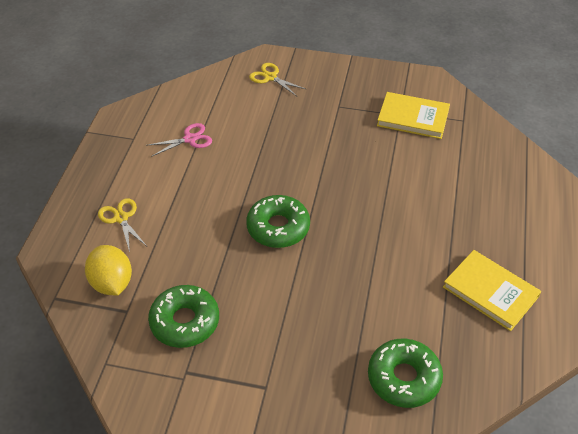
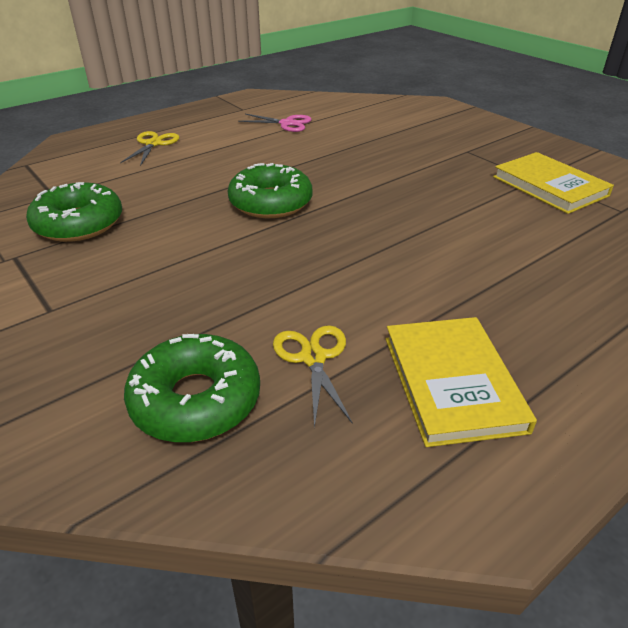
camera: 40 degrees right, 10 degrees down
yellow lemon [85,245,132,295] -> none
yellow scissors [249,63,306,96] -> yellow scissors moved to [273,325,353,428]

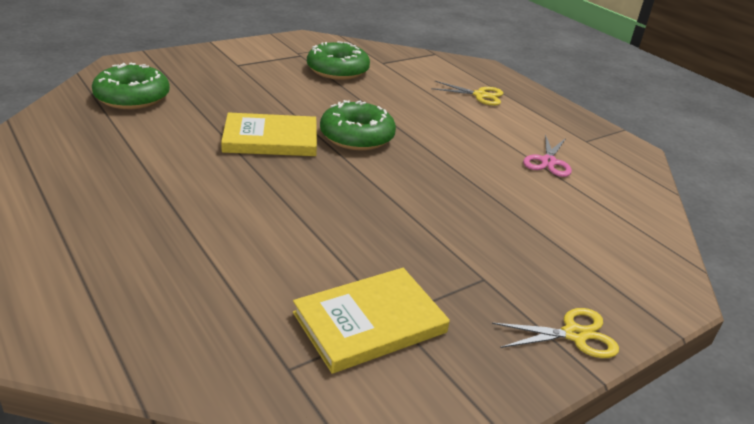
camera: 90 degrees right, 5 degrees down
yellow scissors [273,325,353,428] -> yellow scissors moved to [492,308,619,358]
yellow book [386,317,537,447] -> yellow book moved to [221,112,317,156]

